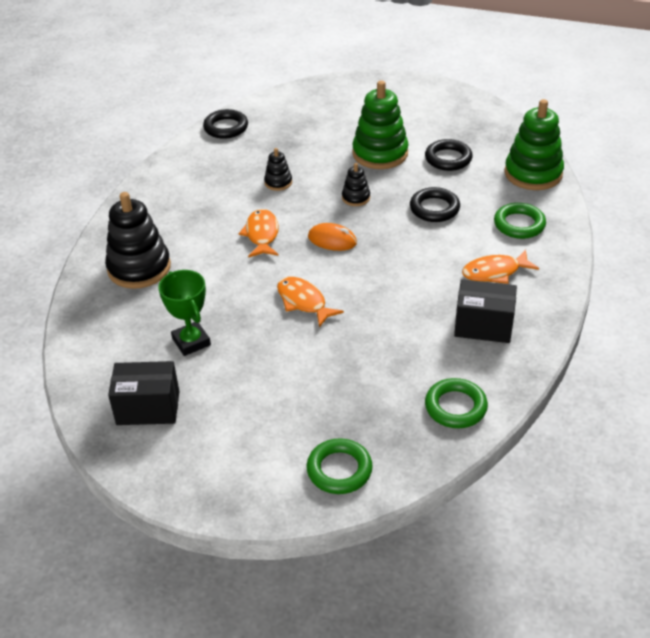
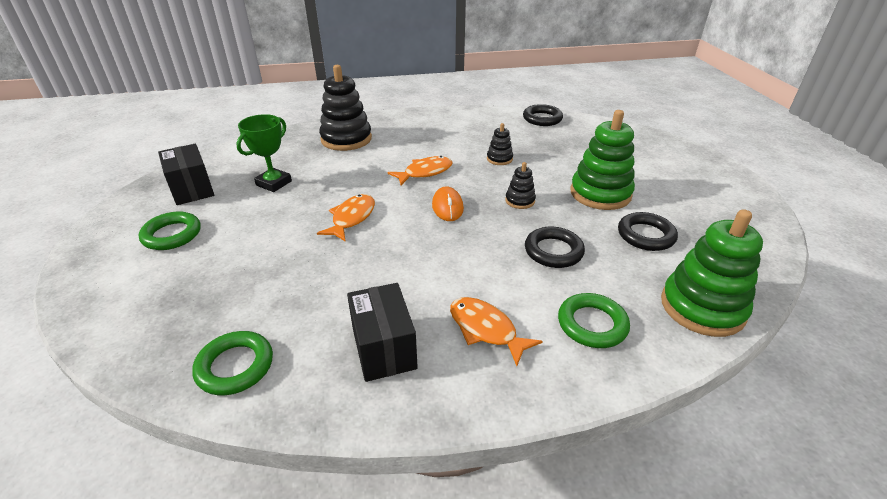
camera: 60 degrees right, 5 degrees down
green ring [306,438,373,494] -> green ring moved to [139,212,201,250]

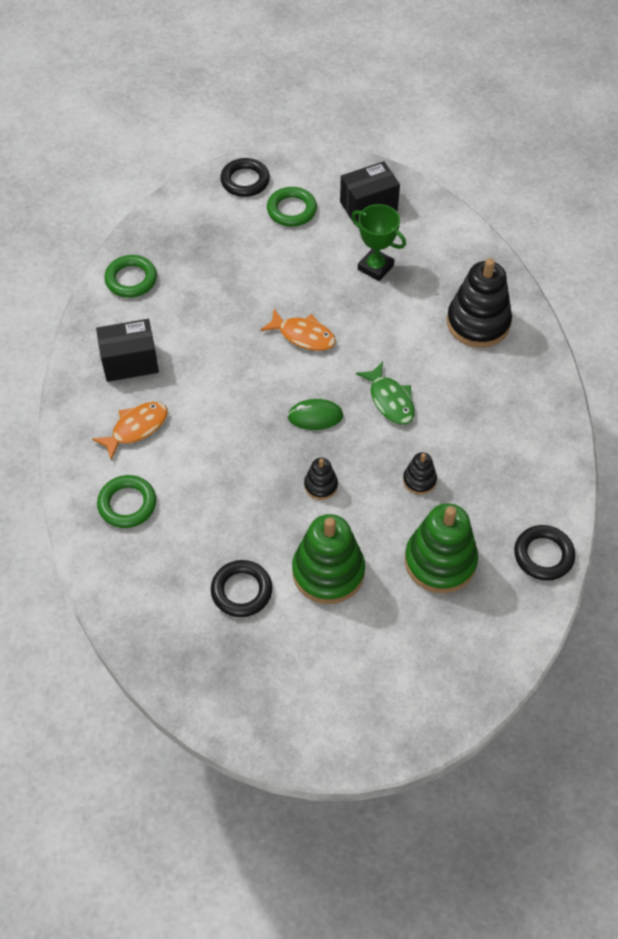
camera: 95 degrees right, 20 degrees up
orange fish [388,156,453,185] -> green fish [356,362,415,425]
orange mouse [432,186,464,221] -> green mouse [287,399,343,430]
black ring [525,227,585,268] -> black ring moved to [220,158,270,197]
green stacking toy [661,209,763,337] -> green stacking toy moved to [405,503,478,593]

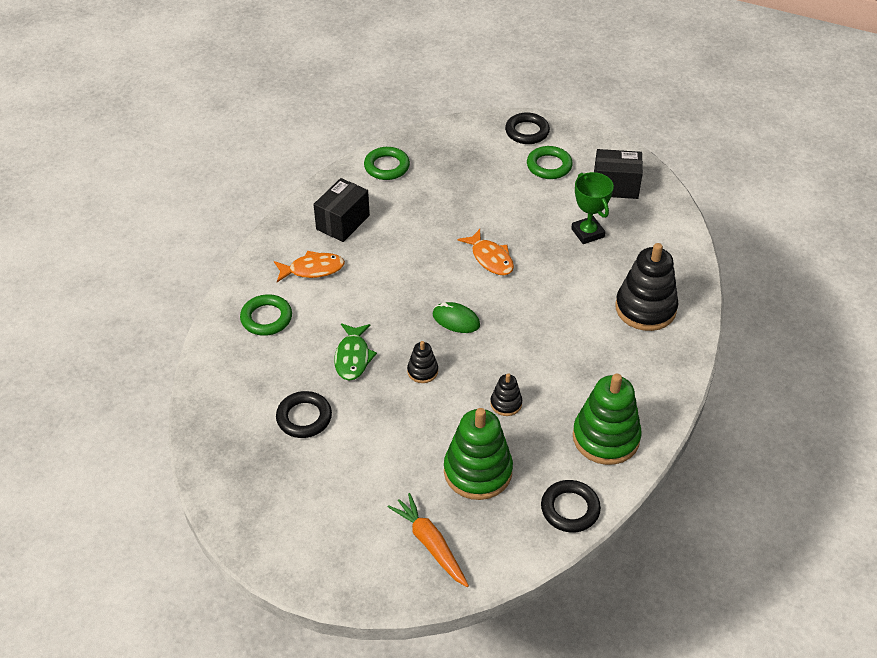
camera: 30 degrees right, 10 degrees down
black box [96,319,159,382] -> black box turned 75 degrees counterclockwise [313,178,370,242]
green stacking toy [292,514,365,604] -> green stacking toy moved to [573,374,642,465]
green fish [356,362,415,425] -> green fish moved to [334,323,377,381]
none -> orange carrot [388,493,469,587]

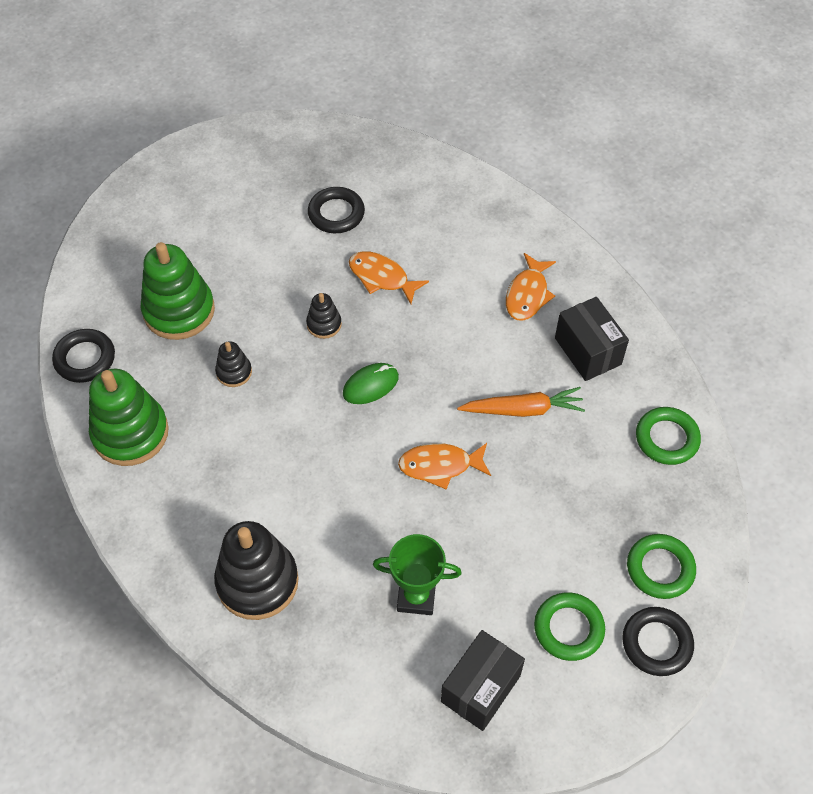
camera: 120 degrees right, 10 degrees up
green ring [240,294,292,336] -> green ring moved to [627,534,696,599]
green fish [334,323,377,381] -> orange fish [349,251,429,304]
orange carrot [388,493,469,587] -> orange carrot moved to [457,387,585,417]

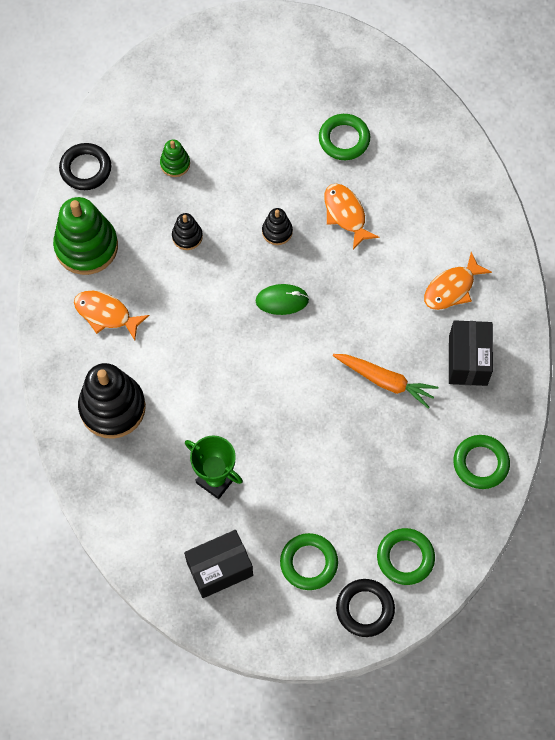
camera: 30 degrees right, 10 degrees up
green stacking toy [141,242,215,340] -> green stacking toy [160,140,190,177], size x0.48
black ring [308,187,365,233] -> green ring [319,114,370,160]
orange fish [398,443,491,490] -> orange fish moved to [74,291,149,340]

